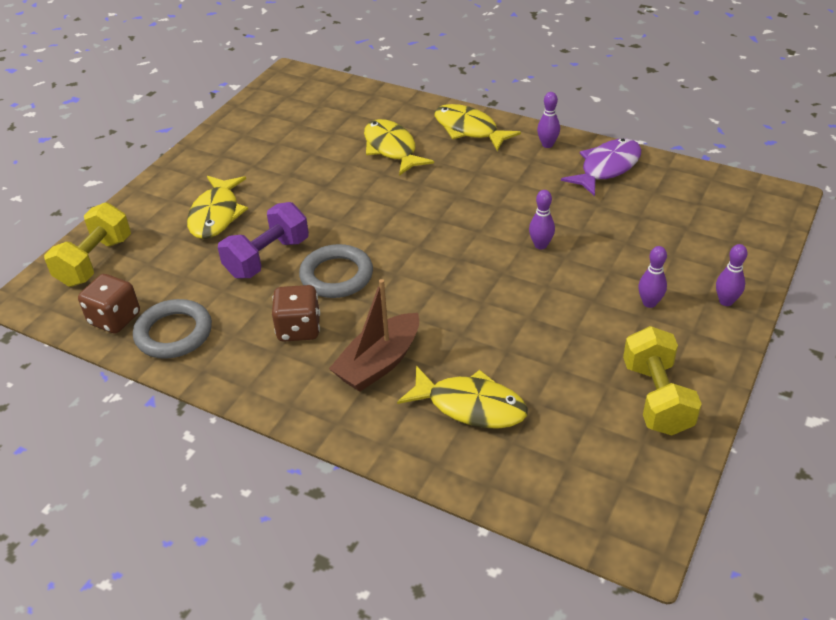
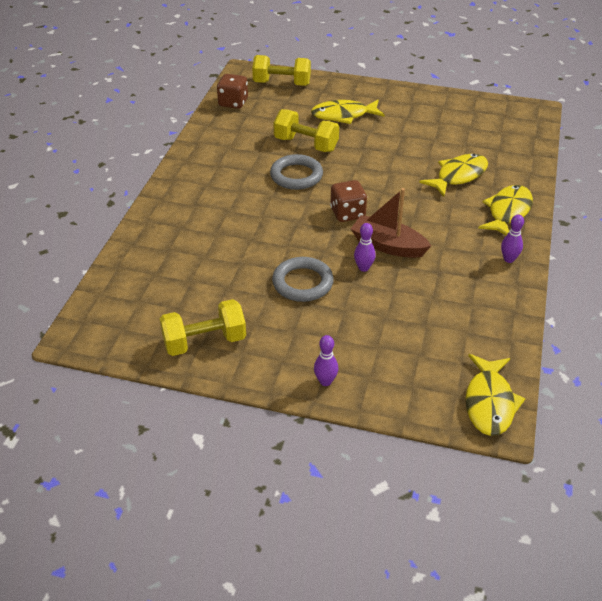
camera: 75 degrees right, 0 degrees up
grey ring [133,299,212,359] -> grey ring moved to [272,257,334,302]
purple dumbbell [218,202,309,279] -> yellow dumbbell [274,109,339,152]
brown dice [272,285,320,342] -> brown dice moved to [330,180,367,222]
brown boat [329,279,419,392] -> brown boat moved to [351,188,431,258]
yellow fish [397,366,528,429] -> yellow fish moved to [465,354,526,436]
purple fish [561,139,642,196] -> none
purple bowling pin [638,246,667,308] -> none

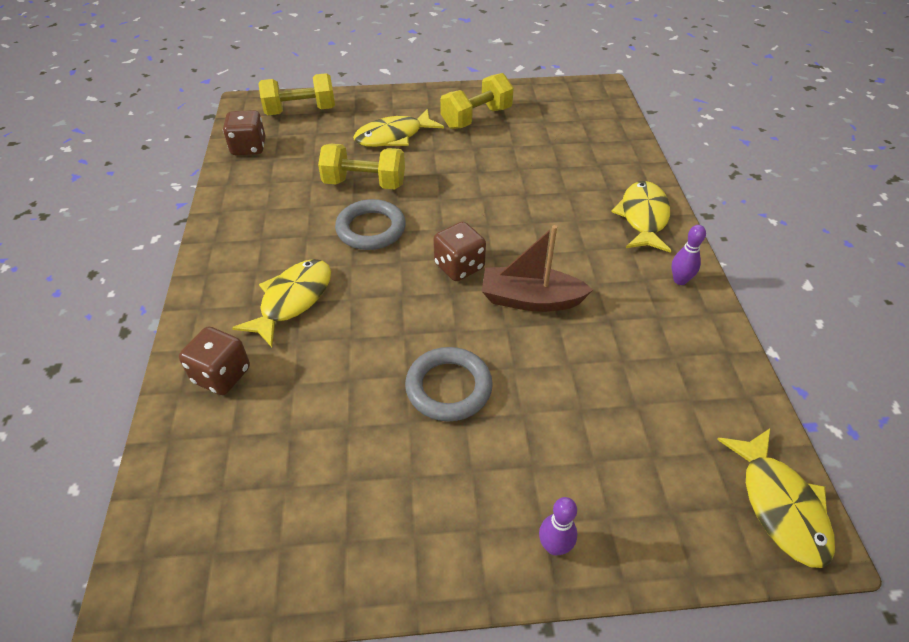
camera: 20 degrees left, 5 degrees up
yellow dumbbell [160,299,246,356] -> yellow dumbbell moved to [440,73,514,129]
purple bowling pin [354,223,376,272] -> none
yellow fish [419,154,488,197] -> yellow fish moved to [232,259,331,347]
none -> brown dice [179,326,250,395]

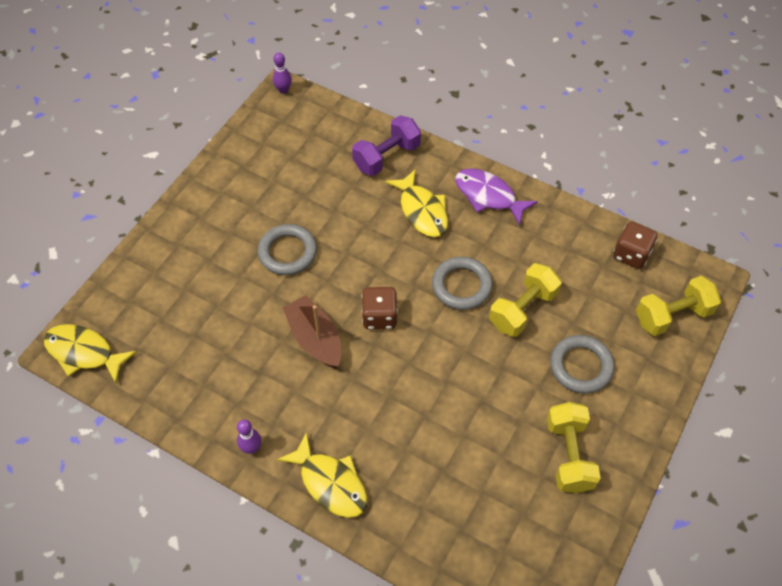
camera: 125 degrees right, 10 degrees up
brown dice [179,326,250,395] -> purple dumbbell [352,115,421,176]
yellow dumbbell [258,73,335,115] -> yellow dumbbell turned 45 degrees clockwise [636,276,721,336]
yellow fish [353,109,444,147] -> grey ring [550,335,614,394]
brown boat [482,225,593,312] -> brown boat turned 75 degrees counterclockwise [282,295,341,368]
purple bowling pin [539,497,577,555] -> purple bowling pin moved to [273,52,292,94]
none -> purple fish [455,168,538,226]

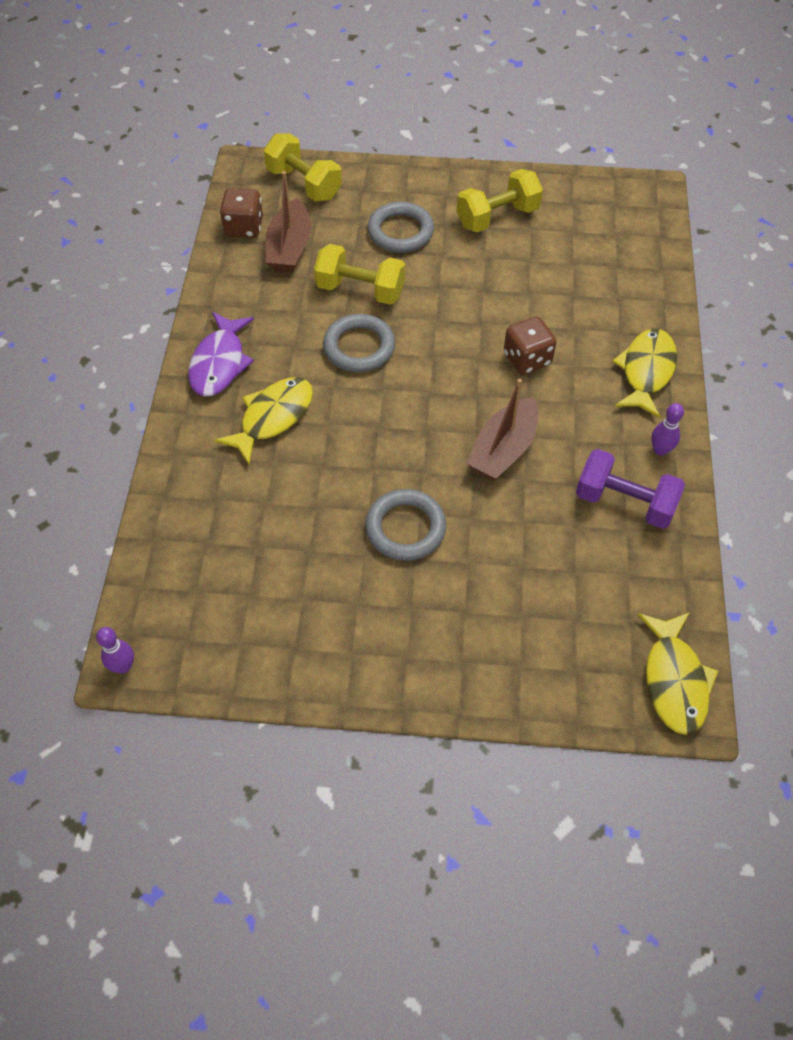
camera: 115 degrees left, 0 degrees up
purple dumbbell [352,115,421,176] -> purple dumbbell moved to [576,449,685,529]
brown dice [362,287,398,330] -> brown dice moved to [504,316,556,375]
none -> brown boat [265,171,311,273]

